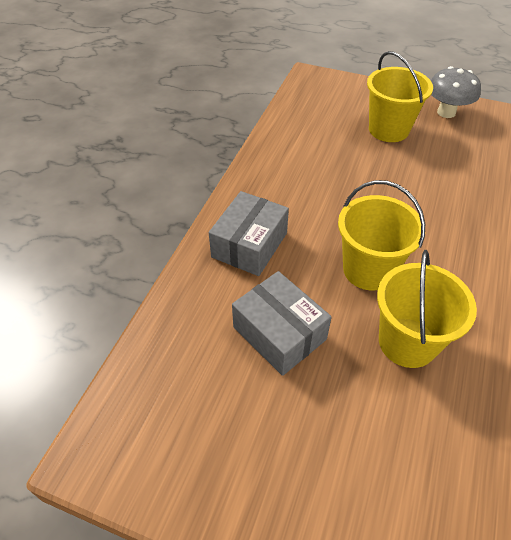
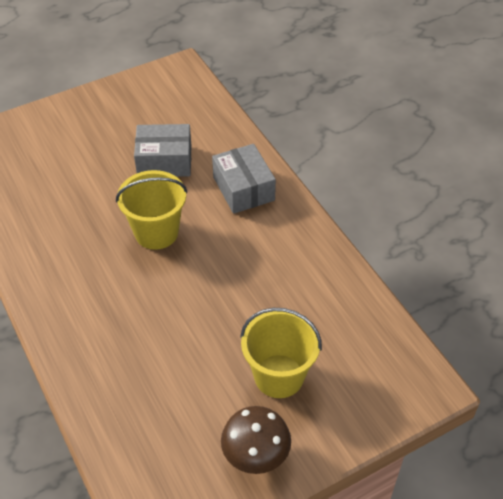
camera: 130 degrees right, 0 degrees up
yellow bucket [377,250,477,368] -> none
grey mushroom [431,66,481,118] -> brown mushroom [221,406,291,474]

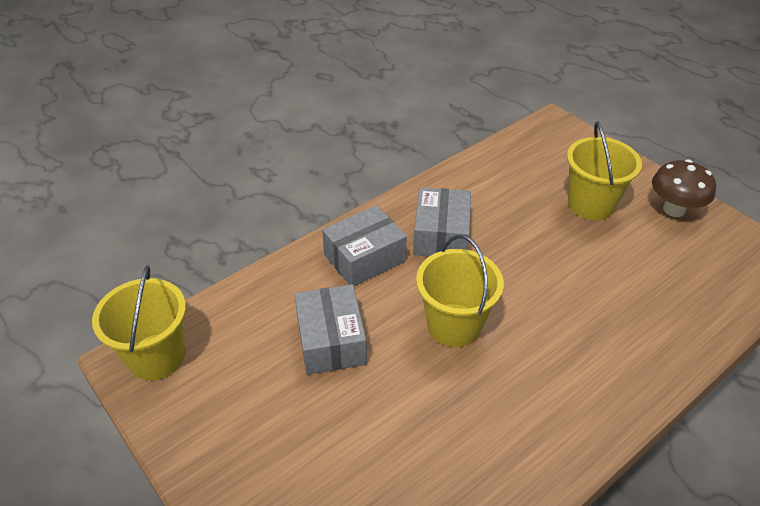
camera: 100 degrees left, 5 degrees down
none -> yellow bucket [92,266,186,381]
none -> grey box [413,187,471,256]

